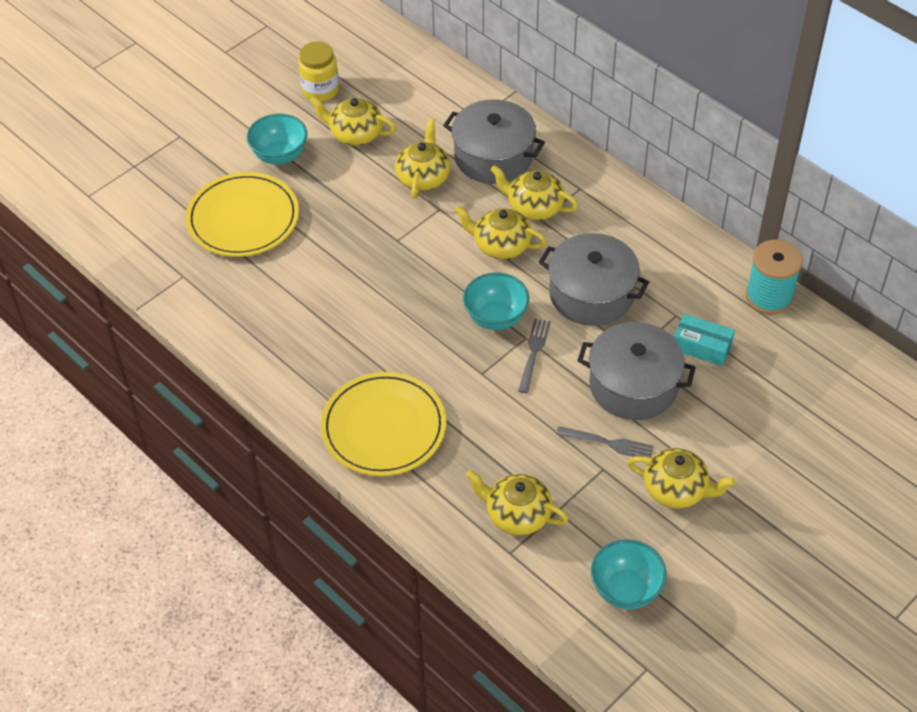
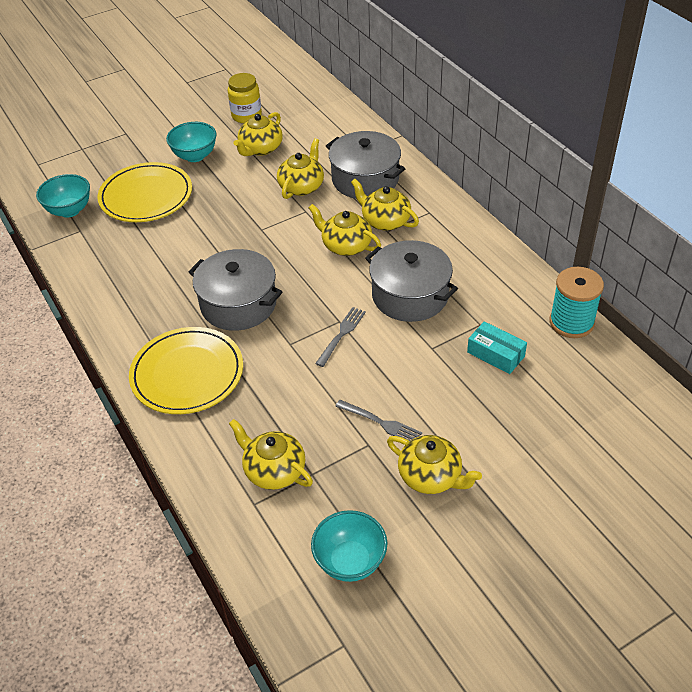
camera: 15 degrees right, 5 degrees down
yellow teapot [310,96,396,146] -> yellow teapot turned 90 degrees counterclockwise [234,112,283,156]
turquoise bowl [463,272,529,330] -> turquoise bowl moved to [36,174,90,218]
grey pot [577,322,696,420] -> grey pot moved to [189,249,282,331]

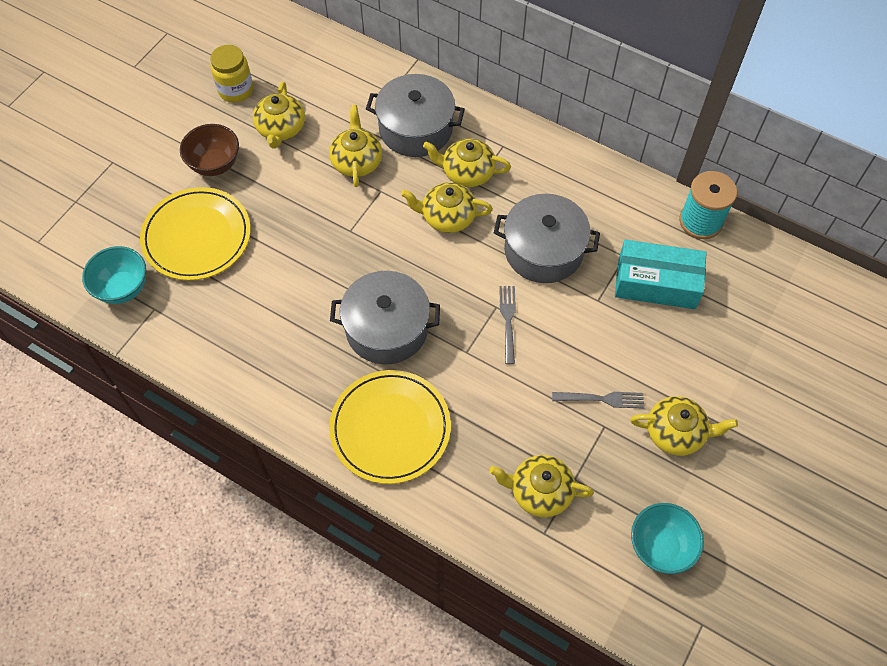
camera: 30 degrees left, 15 degrees up
turquoise bowl [166,122,217,162] -> brown bowl [180,124,239,176]
turquoise box [467,321,527,374] -> turquoise box [615,240,706,309], size x1.64

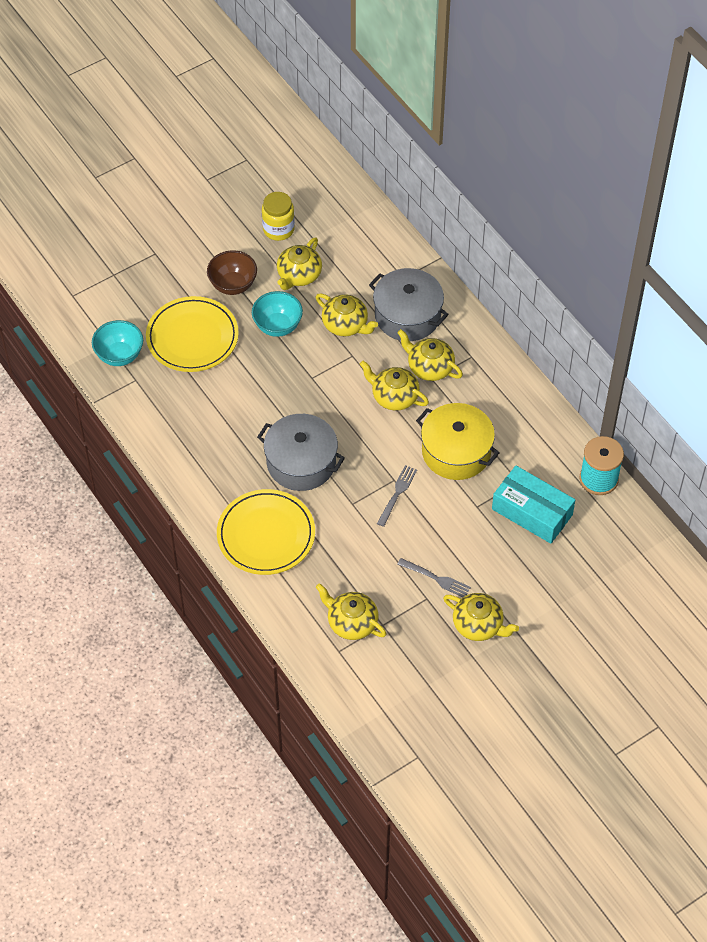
camera: 25 degrees right, 5 degrees down
yellow teapot [329,105,382,187] -> yellow teapot turned 105 degrees clockwise [316,293,378,336]
grey pot [494,194,600,283] -> yellow pot [416,403,500,480]
turquoise bowl [631,503,704,574] -> turquoise bowl moved to [252,291,303,337]

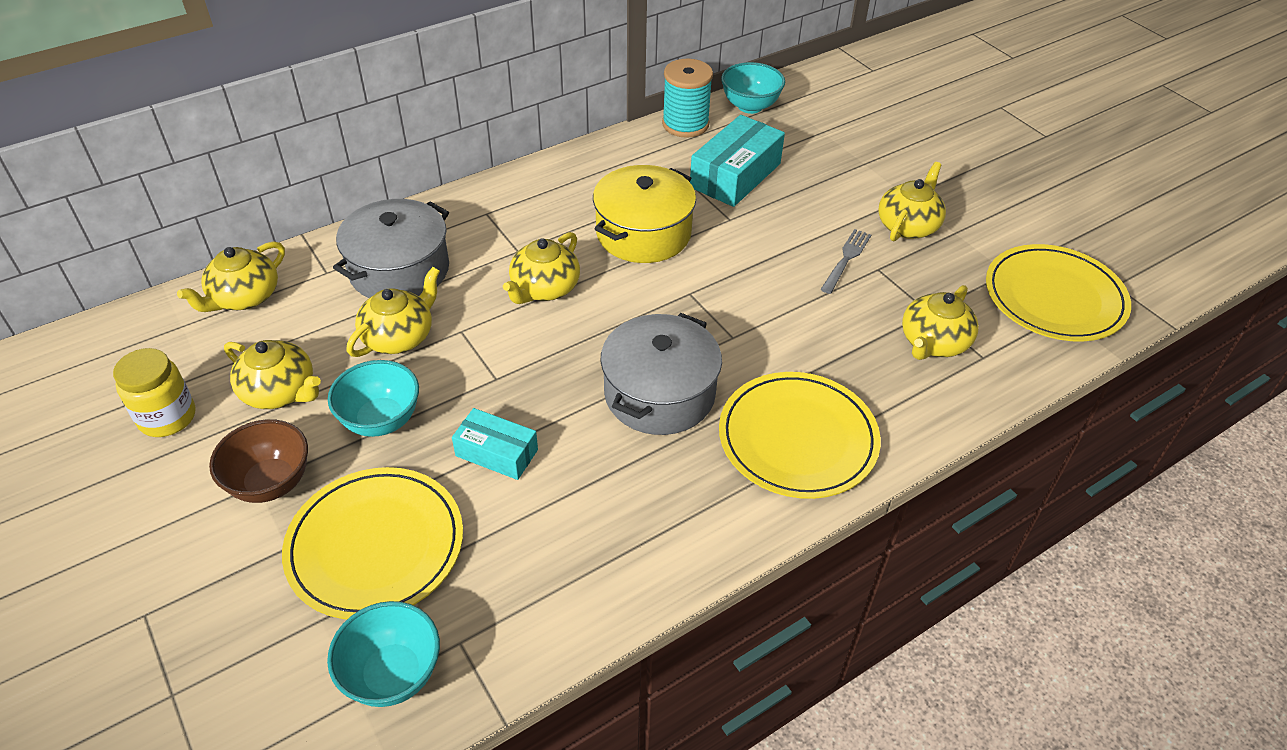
camera: 90 degrees left, 10 degrees down
grey fork [377,465,417,527] -> none
yellow teapot [397,329,463,381] -> yellow teapot moved to [177,241,285,312]
none -> turquoise box [452,408,538,480]
none -> turquoise bowl [721,62,785,114]
none -> yellow plate [986,244,1131,342]

